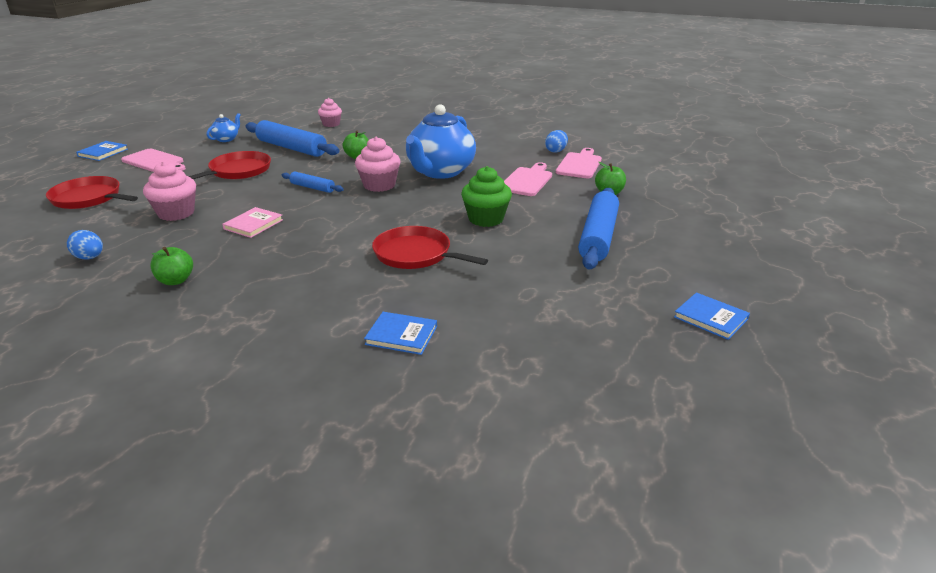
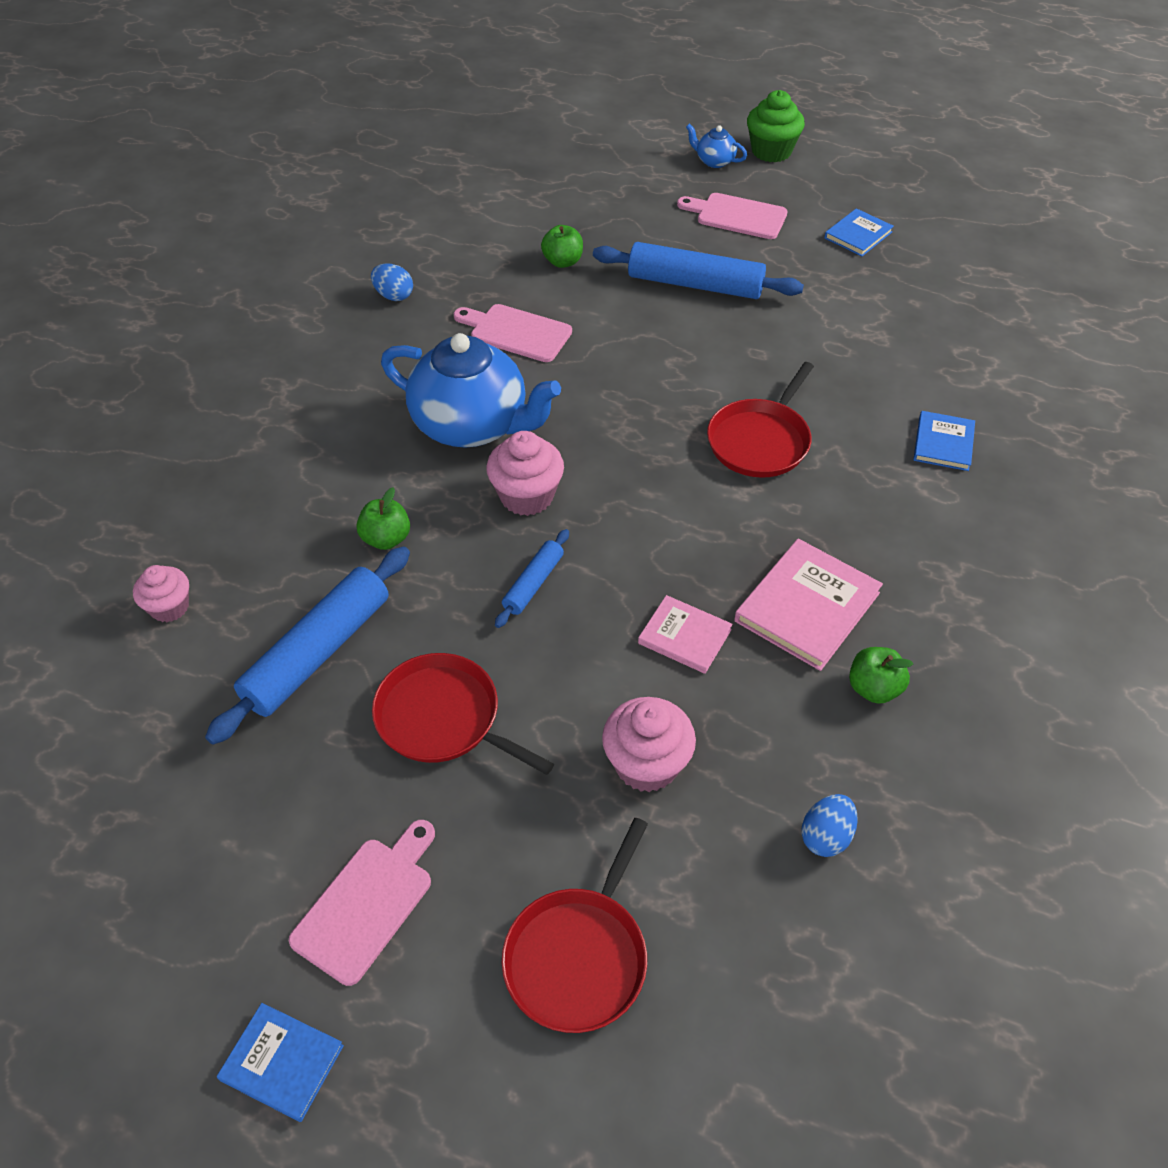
camera: 90 degrees left, 20 degrees up
blue teapot [207,113,241,142] -> blue teapot moved to [686,124,747,168]
green cupcake [461,166,512,227] -> green cupcake moved to [747,90,805,162]
pink cutting board [556,148,602,178] -> pink cutting board moved to [677,193,788,239]
none -> pink book [734,539,883,671]

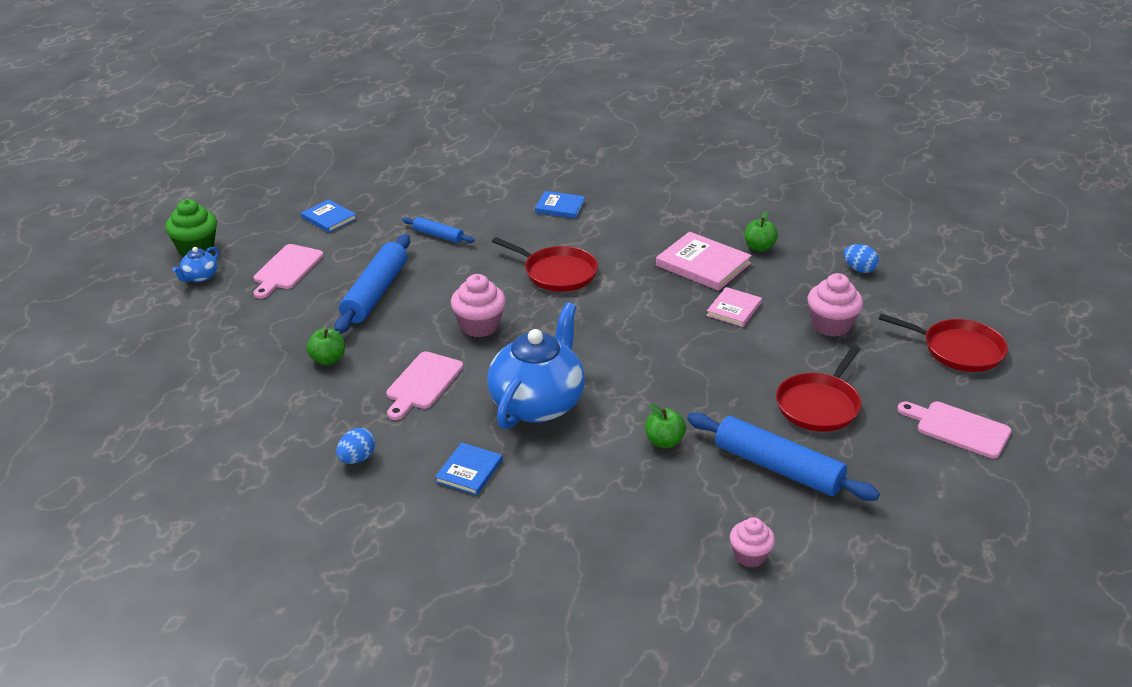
camera: 90 degrees left, 15 degrees down
blue book [217,1003,344,1122] -> blue book moved to [435,443,502,496]
pink cupcake [486,431,564,516] -> pink cupcake moved to [451,274,506,337]
blue rolling pin [495,529,569,628] -> blue rolling pin moved to [402,217,475,243]

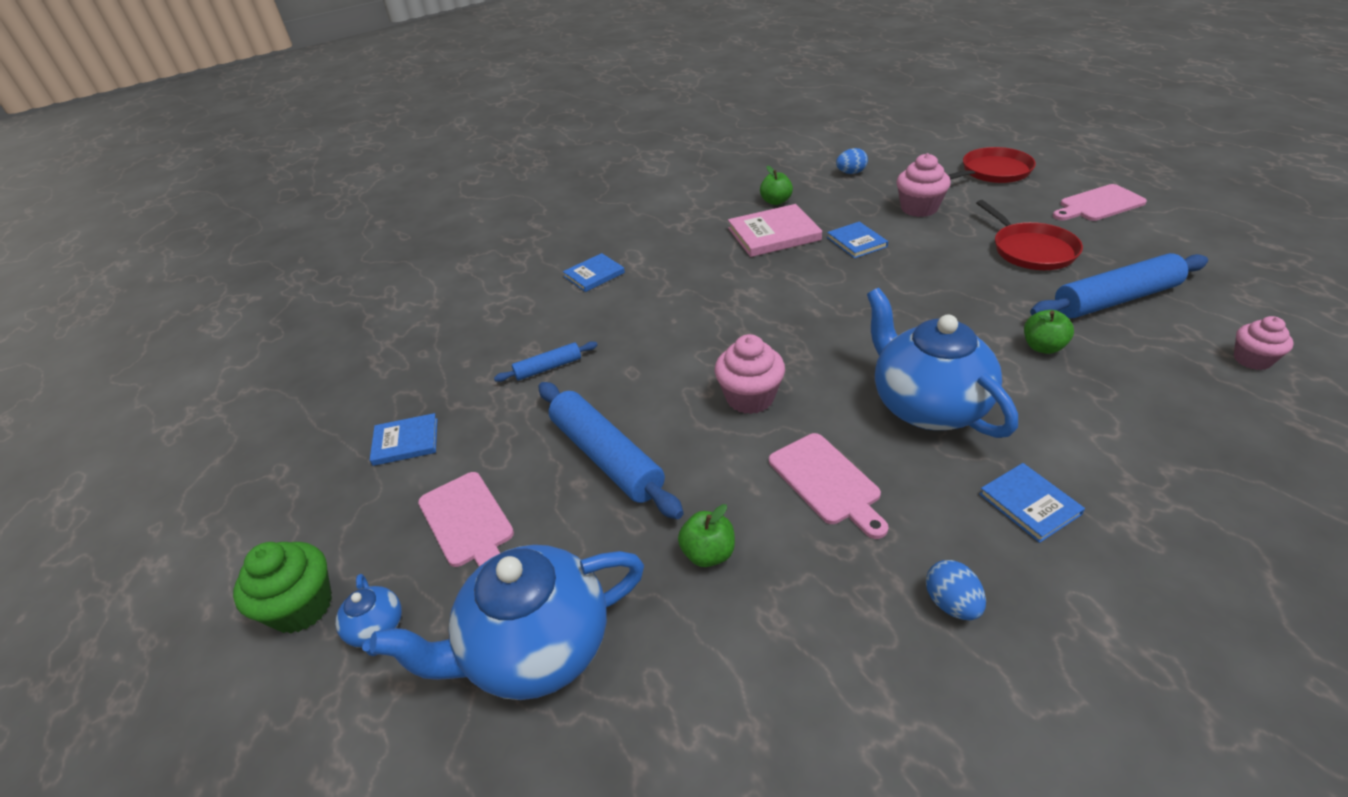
camera: 50 degrees left, 5 degrees up
red pan [492,237,598,292] -> none
pink book [706,287,762,327] -> blue book [827,222,888,258]
none -> blue teapot [370,545,644,700]

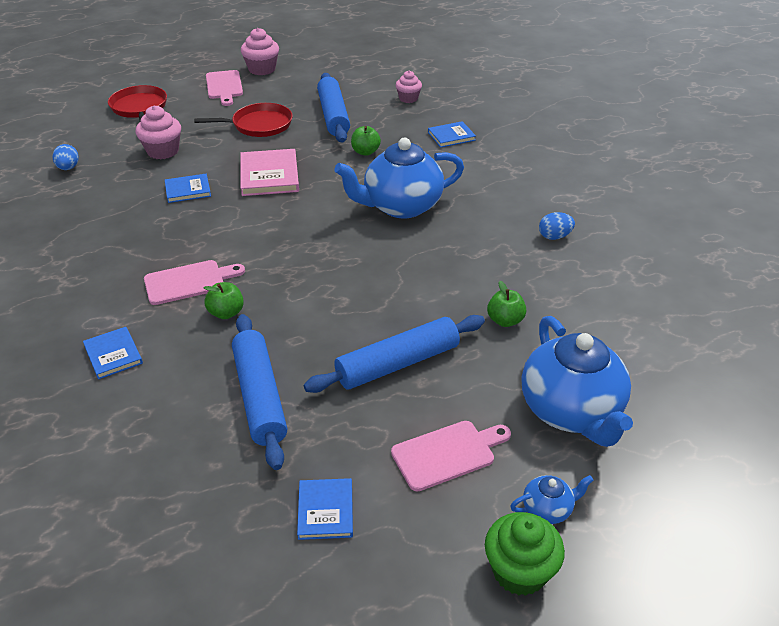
camera: 85 degrees left, 0 degrees up
blue rolling pin [494,341,598,382] -> blue rolling pin [232,314,287,470], size x1.94
pink cupcake [714,334,785,414] -> pink cupcake moved to [241,28,279,75]
pink book [728,204,822,257] -> pink book moved to [240,149,299,196]
green apple [760,166,793,205] -> green apple moved to [204,282,244,319]
pink cutting board [769,433,889,539] -> pink cutting board moved to [144,260,245,305]
blue book [979,463,1085,543] -> blue book moved to [428,121,476,148]

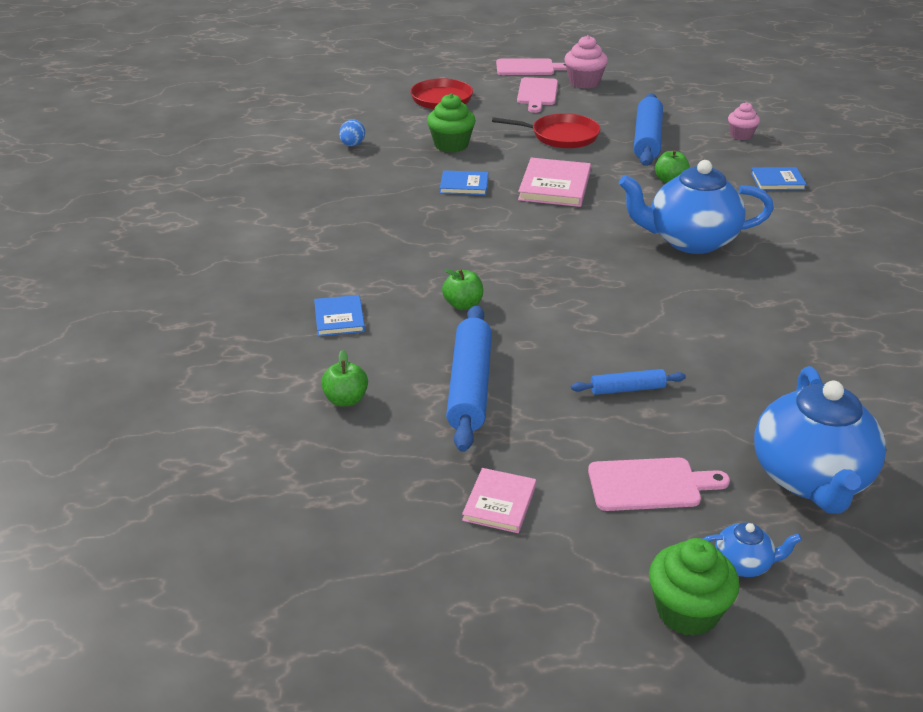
camera: 20 degrees right, 5 degrees down
pink cupcake [135,106,181,160] -> green cupcake [427,93,476,153]
pink cutting board [144,260,245,305] -> pink cutting board moved to [496,58,567,75]
blue book [297,478,353,540] -> pink book [462,468,536,533]
blue rolling pin [304,315,485,393] -> blue rolling pin [571,369,686,395], size x0.52
green apple [487,281,526,327] -> green apple moved to [321,350,368,407]
blue egg [539,212,575,240] -> none

